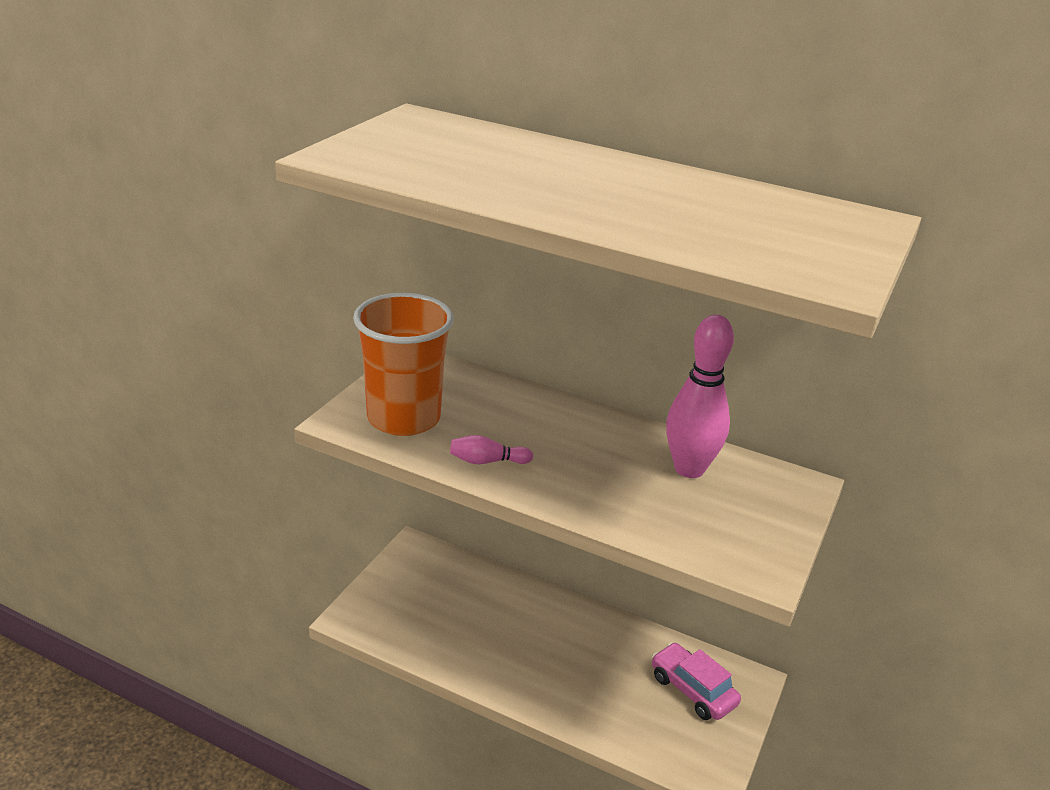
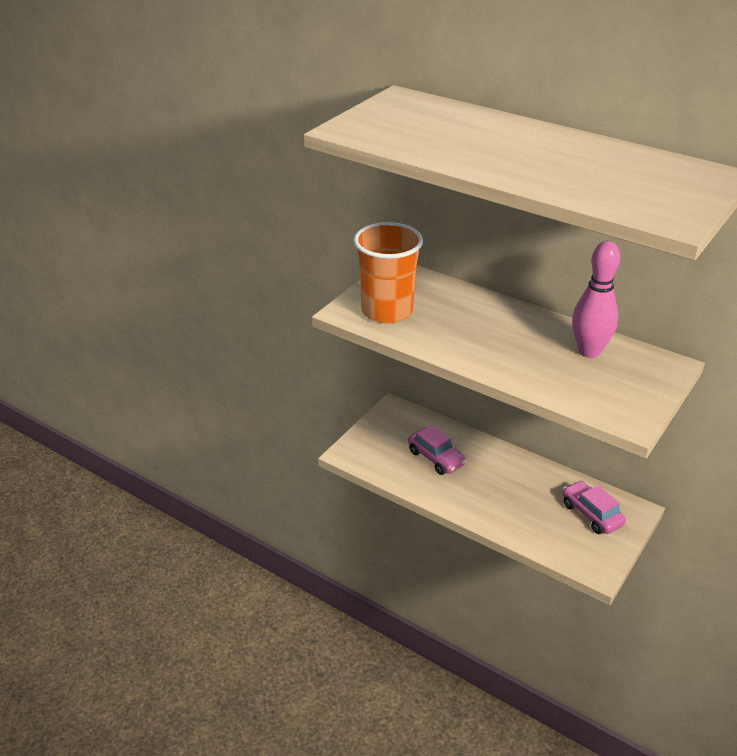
camera: 10 degrees right, 5 degrees up
pink bowling pin [450,435,533,464] -> none
none -> pink car [408,425,466,475]

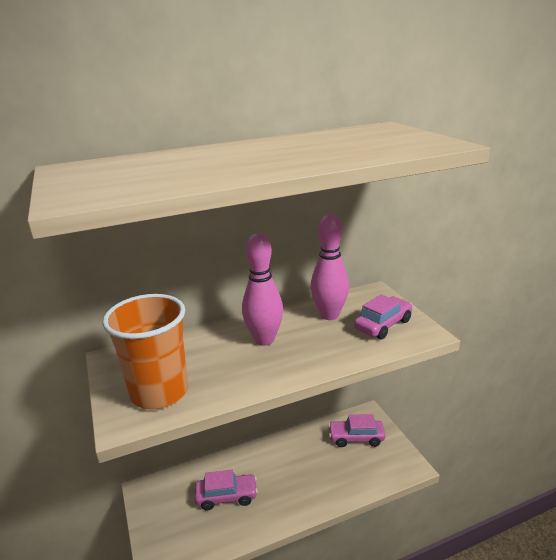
camera: 55 degrees left, 10 degrees down
none -> pink bowling pin [242,233,283,346]
none -> pink car [354,294,413,339]

